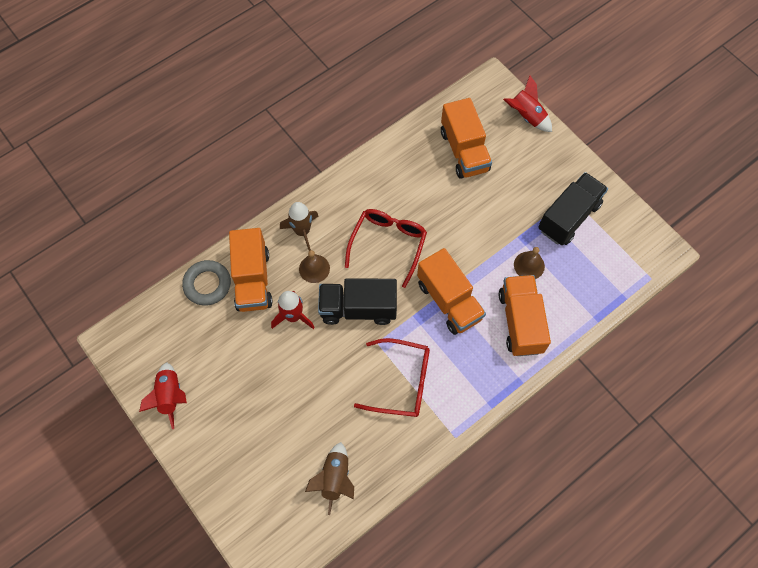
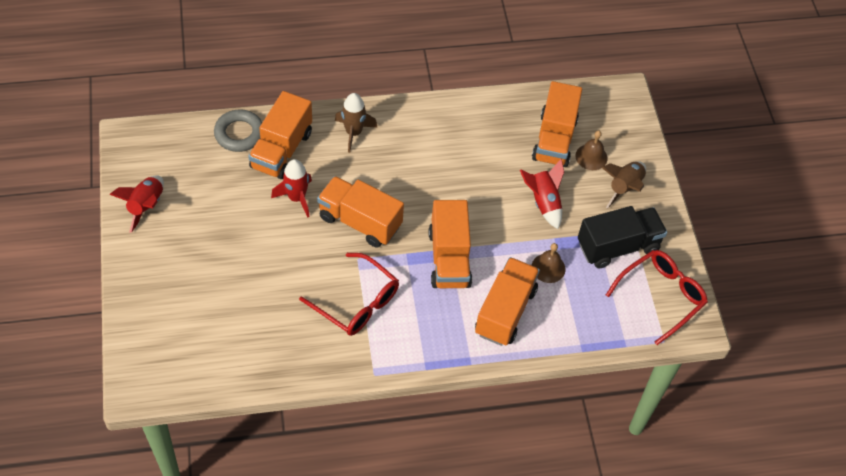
camera: 25 degrees right, 10 degrees down
brown bell [299,250,330,283] -> brown bell moved to [575,131,608,170]
brown rocket [305,442,354,515] -> brown rocket moved to [602,161,646,209]
black truck [318,278,397,325] -> orange truck [317,176,404,248]
red glasses [345,209,427,288] -> red glasses moved to [606,250,708,345]
red rocket [503,75,552,132] -> red rocket moved to [520,159,564,229]

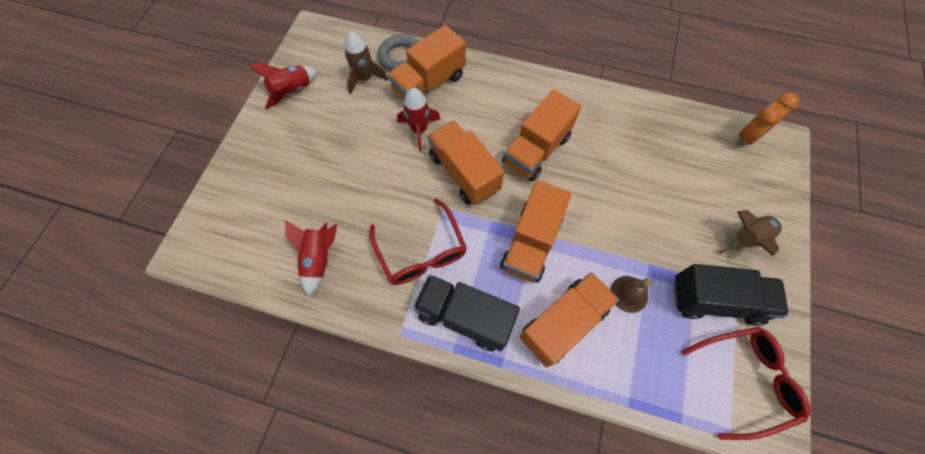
camera: 30 degrees right, 10 degrees up
brown rocket [335,93,378,153] -> brown rocket moved to [345,31,388,94]
red rocket [520,159,564,229] -> red rocket moved to [285,220,337,296]
orange truck [532,81,582,167] -> orange truck moved to [502,89,581,182]
brown bell [575,131,608,170] -> none
none -> black truck [413,274,520,351]
none -> orange clock [737,92,799,147]

